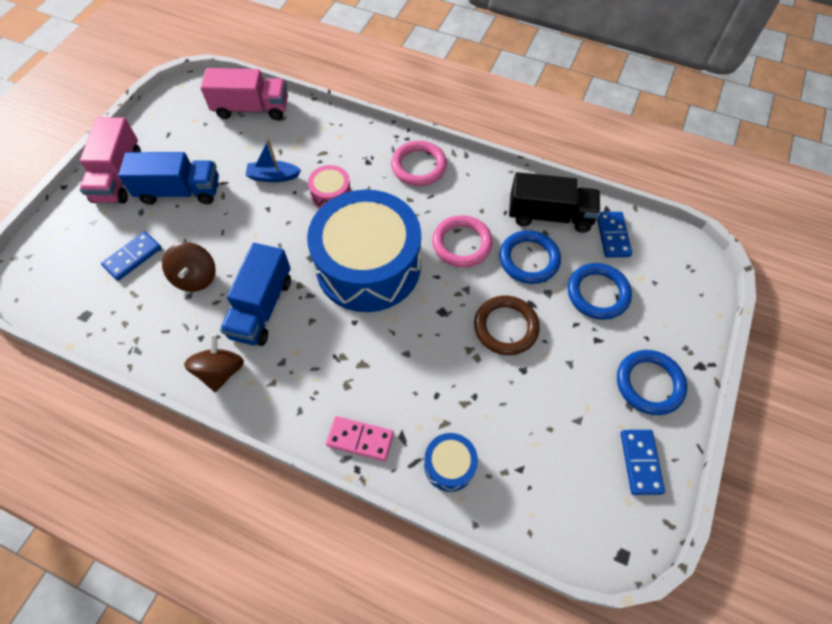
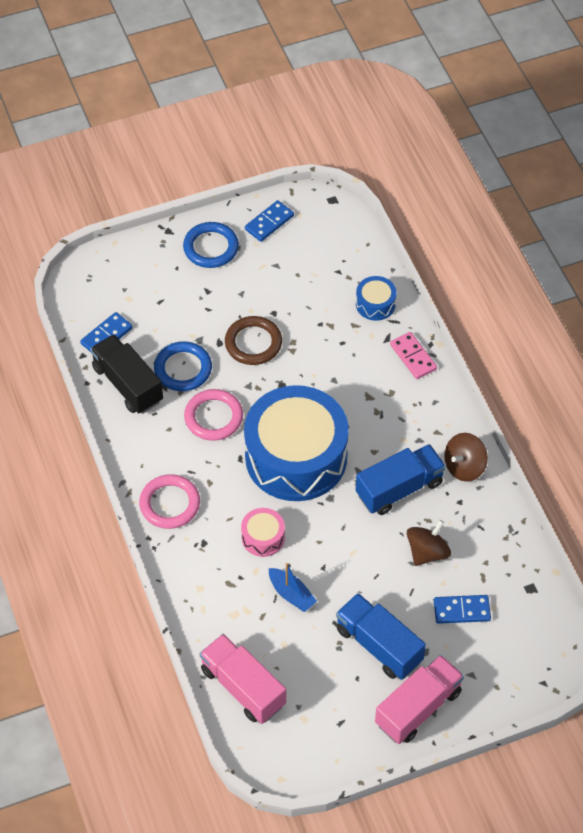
camera: 135 degrees left, 5 degrees down
blue ring [568,263,632,320] -> none

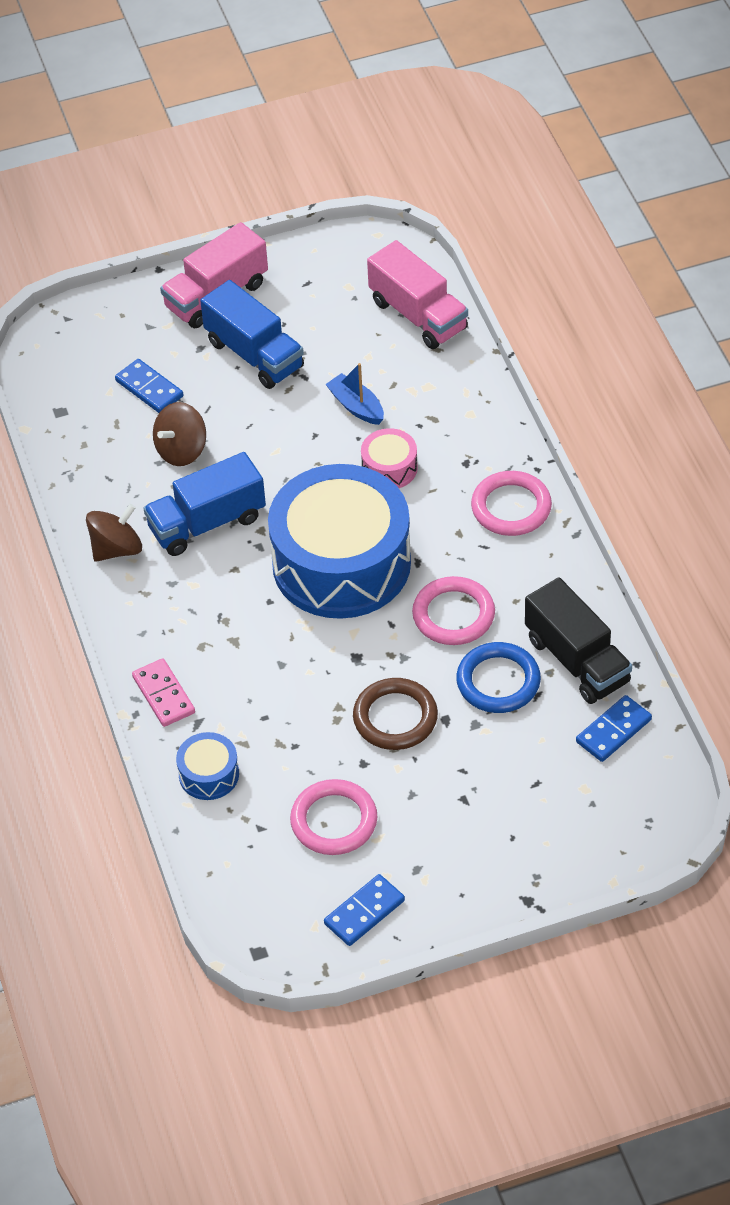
camera: 175 degrees left, 5 degrees down
blue ring [183,222,239,268] -> none
blue domino [434,595,491,624] -> blue domino turned 45 degrees clockwise [115,359,183,413]
none -> pink ring [290,779,377,855]

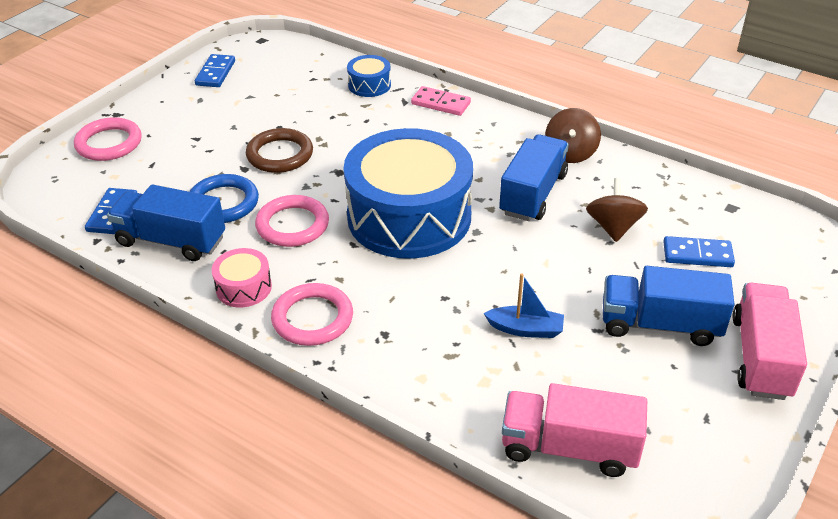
camera: 140 degrees right, 10 degrees down
pink ring [290,779,377,855] -> pink ring moved to [74,117,142,161]
pink drum [361,428,418,488] -> pink drum moved to [212,248,272,307]
black truck [525,577,632,704] -> blue truck [107,184,225,261]

